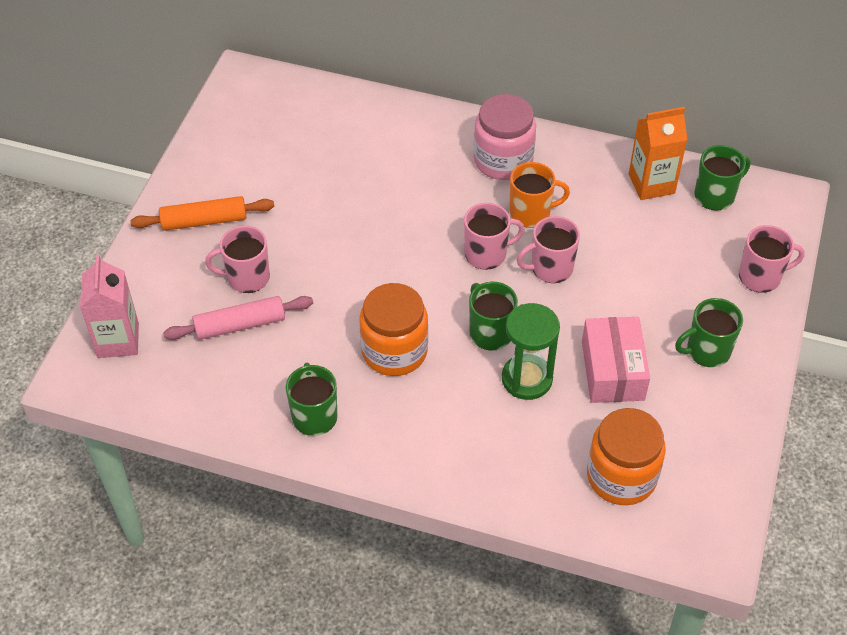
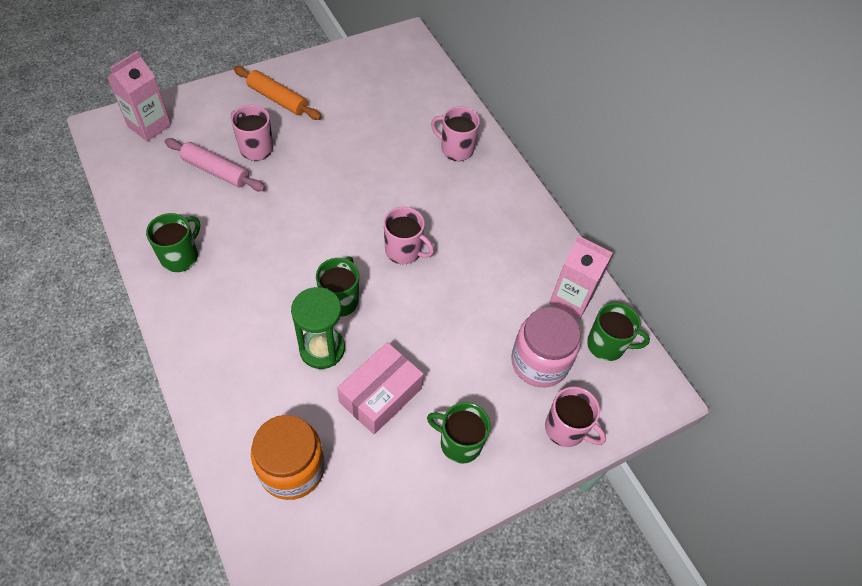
camera: 40 degrees right, 5 degrees up
orange jar [360,283,428,376] -> none
pink jar [474,94,536,180] -> pink jar moved to [511,307,581,387]
orange mug [509,162,570,228] -> none
pink mug [517,216,580,283] -> pink mug moved to [431,107,480,161]
orange carton [629,107,687,200] -> pink carton [549,236,613,319]

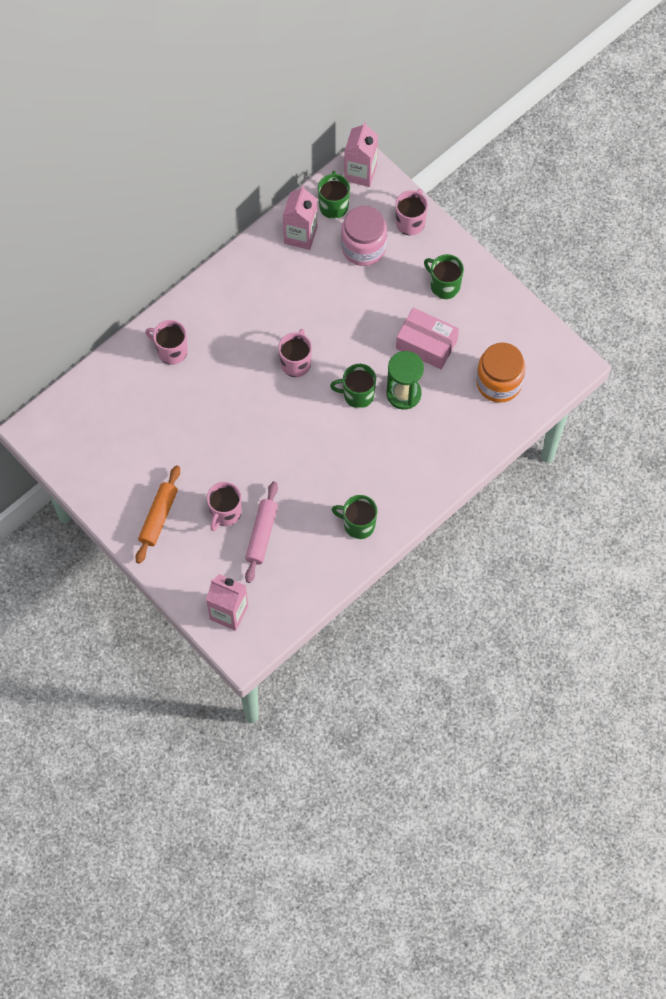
camera: 100 degrees left, 10 degrees up
green mug [427,402,491,464] -> green mug turned 120 degrees clockwise [424,254,464,299]
pink mug [431,107,480,161] -> pink mug turned 105 degrees clockwise [145,320,188,365]
none -> pink carton [344,122,378,187]

